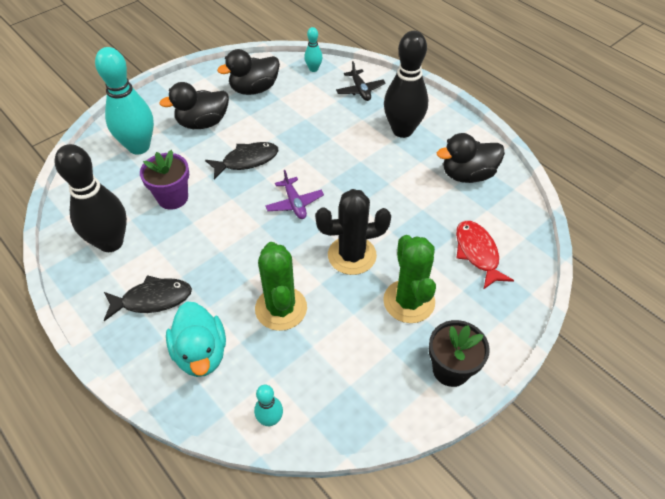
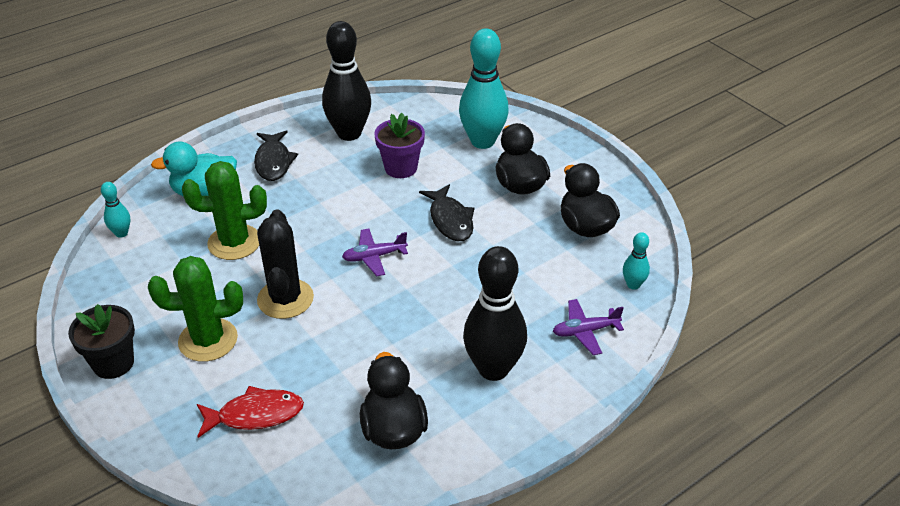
camera: 95 degrees right, 10 degrees down
black plane [336,61,386,101] -> purple plane [553,299,624,355]

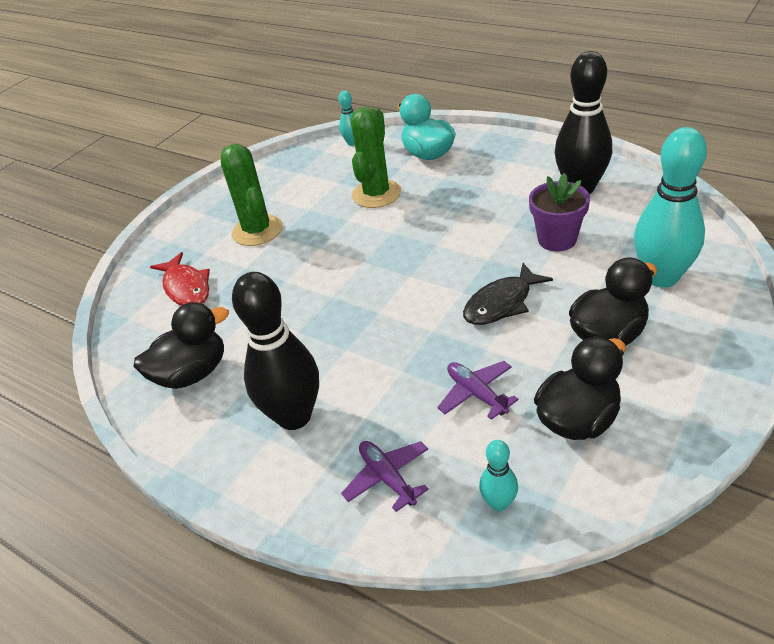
camera: 75 degrees right, 0 degrees up
black flower pot [68,304,135,379] -> none
green cactus [182,161,267,260] -> green cactus turned 45 degrees clockwise [351,107,401,208]
black fish [254,130,298,181] -> none
black cactus [257,209,314,319] -> none
purple plane [342,228,408,276] -> purple plane moved to [437,361,519,420]

